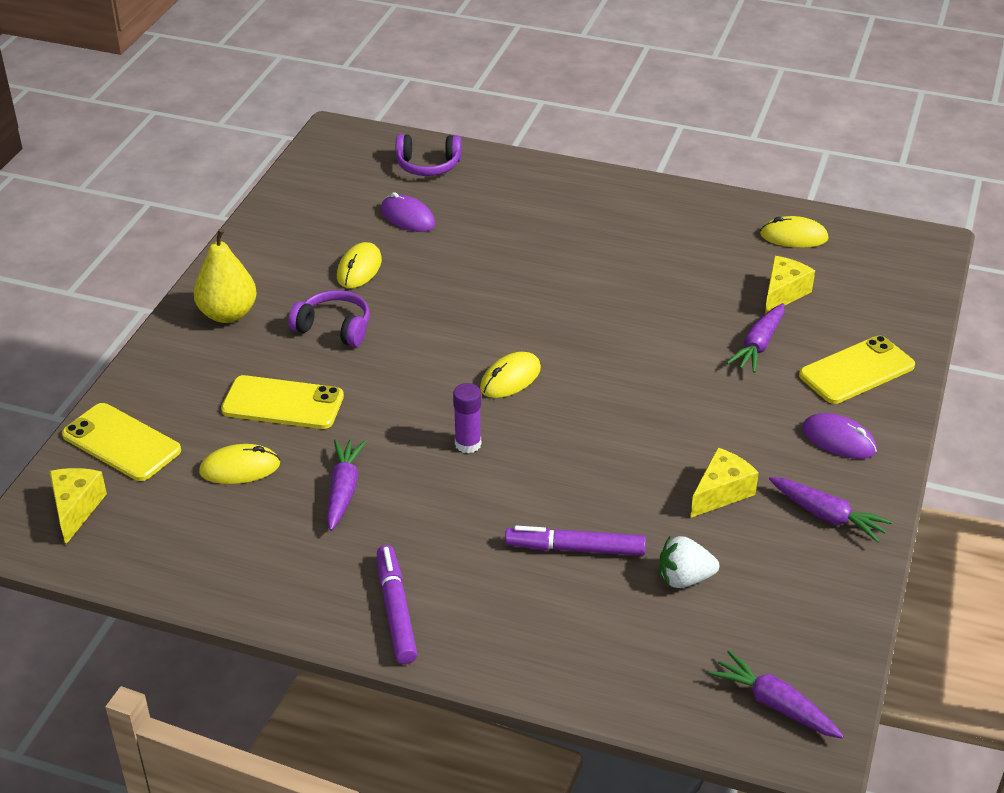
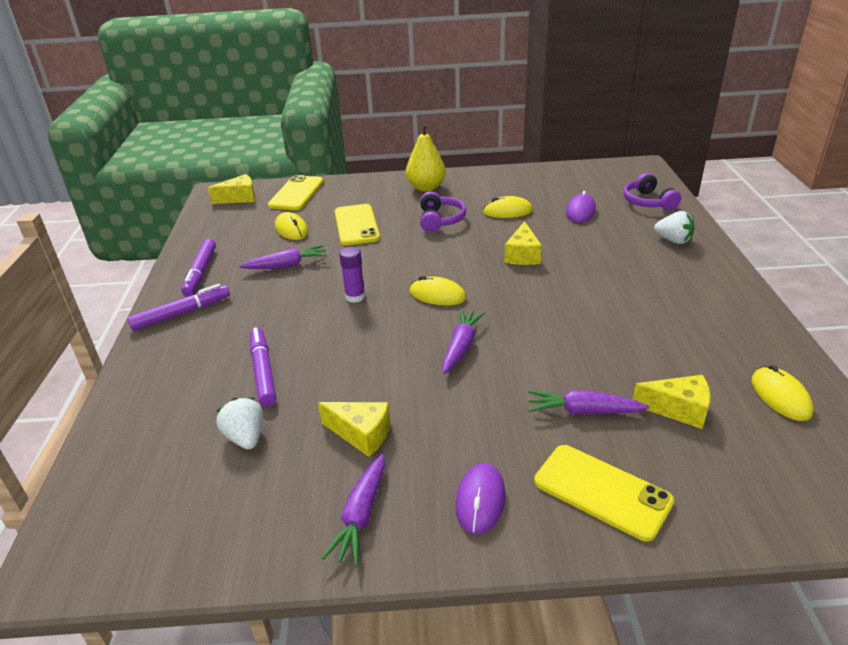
camera: 70 degrees right, 5 degrees down
purple carrot [709,650,844,739] -> purple carrot moved to [442,309,485,374]
none -> purple marker [181,239,216,296]
none -> yellow cheese [504,221,542,265]
none -> white strawberry [654,211,695,244]

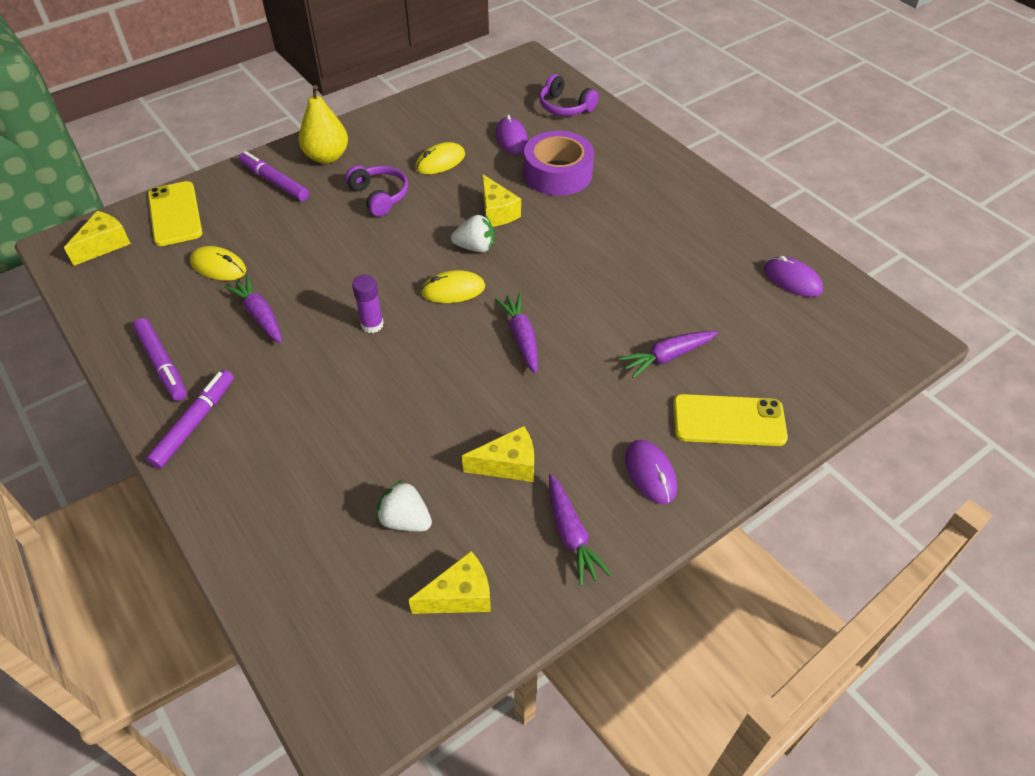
camera: 35 degrees left, 15 degrees up
purple carrot [239,245,328,269] -> purple carrot turned 75 degrees counterclockwise [224,275,282,343]
purple marker [250,327,276,407] -> purple marker moved to [239,151,309,201]
yellow phone [335,204,380,245] -> none
yellow cheese [633,375,711,429] -> yellow cheese moved to [408,551,491,614]
white strawberry [654,211,695,244] -> white strawberry moved to [451,215,494,252]
yellow mouse [752,365,813,421] -> purple mouse [764,256,823,297]
none -> purple tape [524,131,594,196]

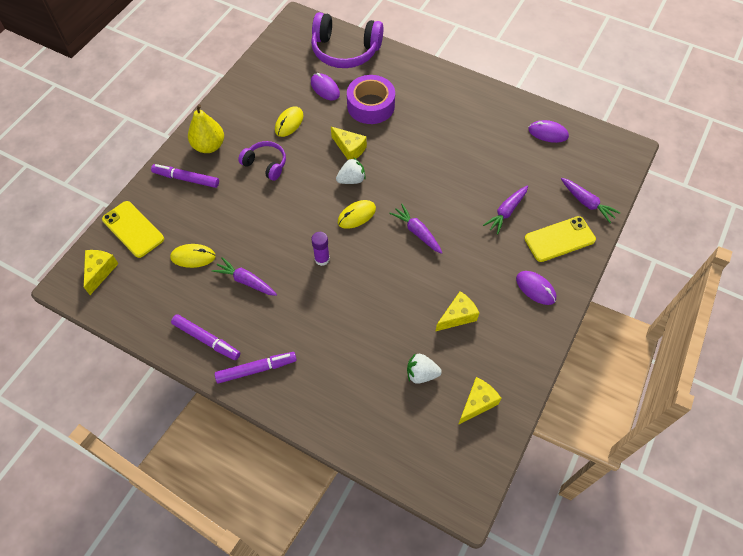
camera: 25 degrees left, 10 degrees up
purple marker [146,370,234,469] -> purple marker turned 75 degrees clockwise [215,352,297,384]
purple headphones [539,74,599,116] -> purple headphones [311,12,383,68], size x1.78
purple carrot [549,474,612,586] -> purple carrot moved to [561,178,621,223]

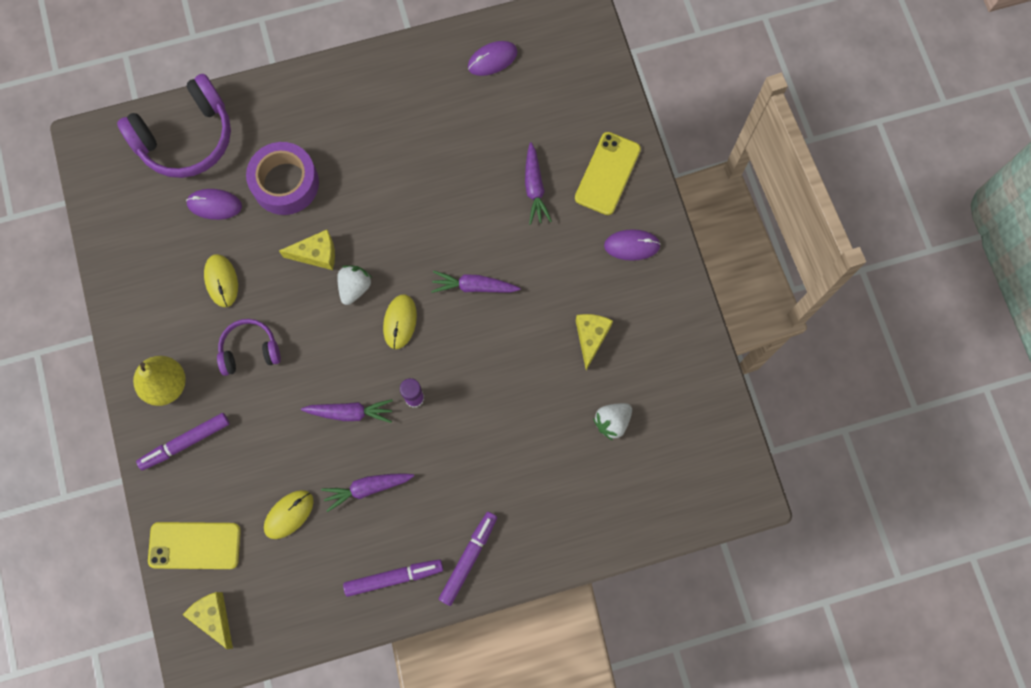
camera: 45 degrees left, 15 degrees up
yellow cheese [458,377,502,425] -> none
purple carrot [561,178,621,223] -> purple carrot moved to [301,399,393,423]

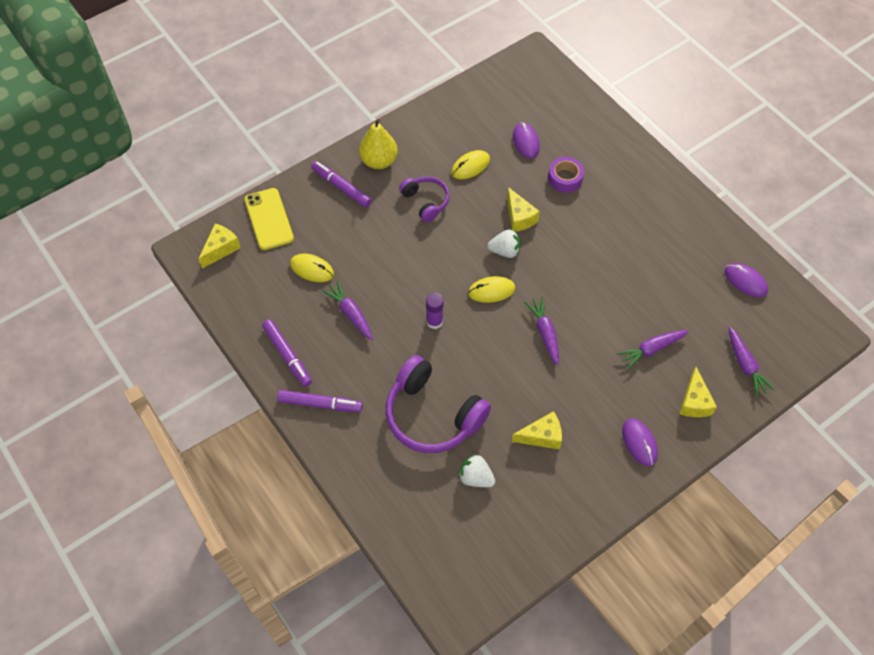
camera: 70 degrees right, 15 degrees down
purple headphones [117,74,231,178] -> purple headphones moved to [386,355,491,453]
purple tape [246,142,319,215] -> purple tape [548,157,584,193], size x0.63
purple carrot [301,399,393,423] -> purple carrot moved to [729,327,775,397]
yellow phone [575,132,641,215] -> yellow cheese [679,367,717,417]

